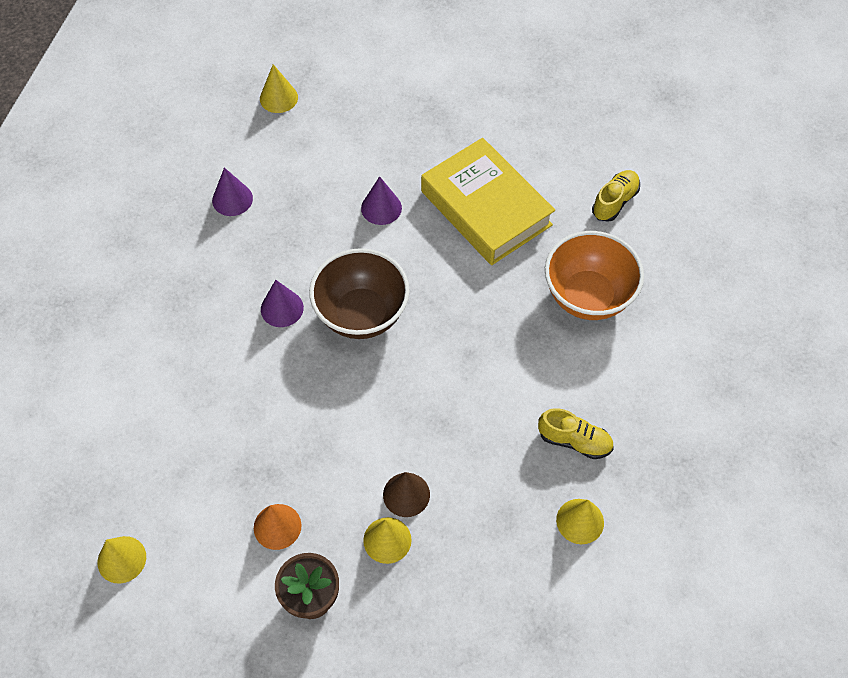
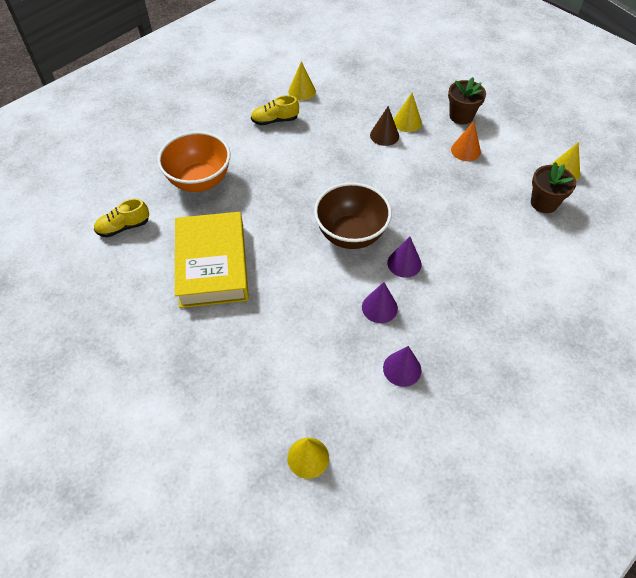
camera: 150 degrees left, 5 degrees down
purple cone [361,176,402,225] -> purple cone moved to [362,282,398,323]
yellow shoe [538,408,614,459] -> yellow shoe turned 60 degrees counterclockwise [251,95,299,125]
none -> brown flower pot [531,162,576,213]

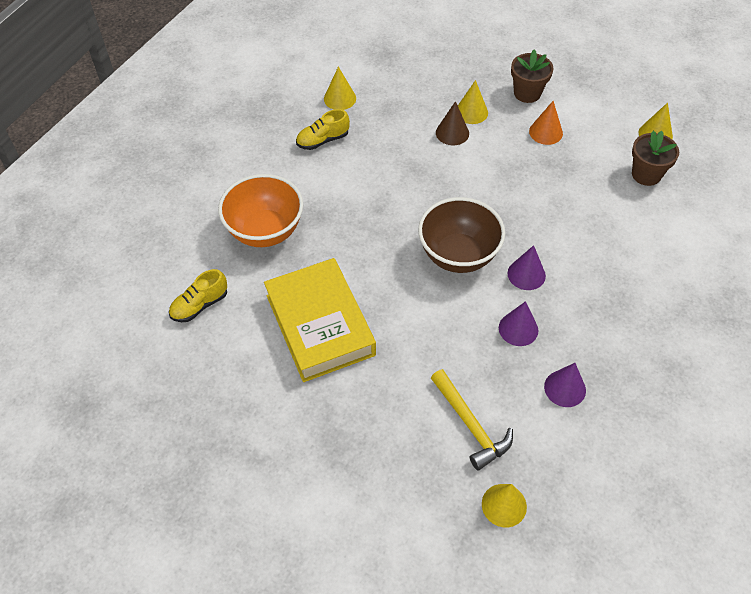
camera: 15 degrees left, 0 degrees up
none -> yellow hammer [431,369,513,470]

